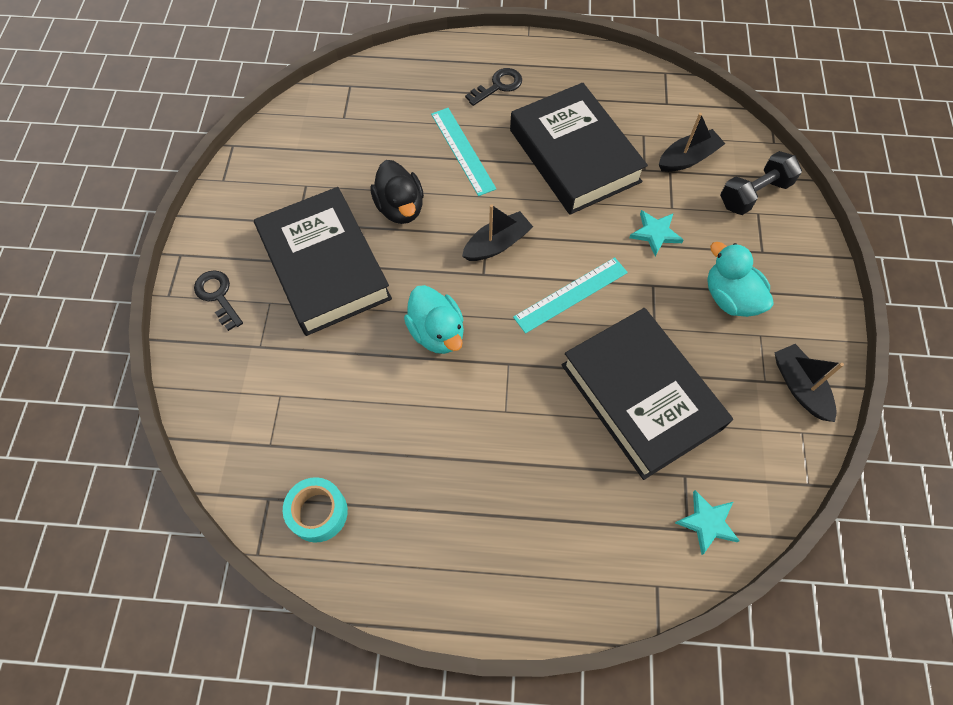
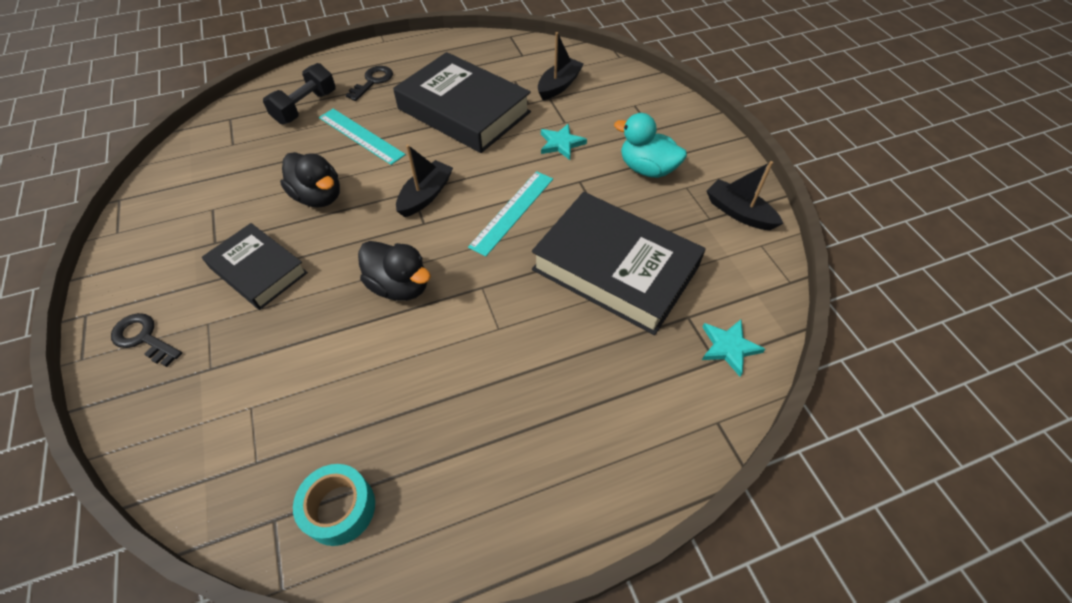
camera: 25 degrees left, 10 degrees down
black book [254,187,392,336] -> black book [202,223,308,310], size x0.59
turquoise duck [404,285,464,354] -> black duck [358,241,431,301]
black dumbbell [720,151,802,215] -> black dumbbell moved to [263,63,336,124]

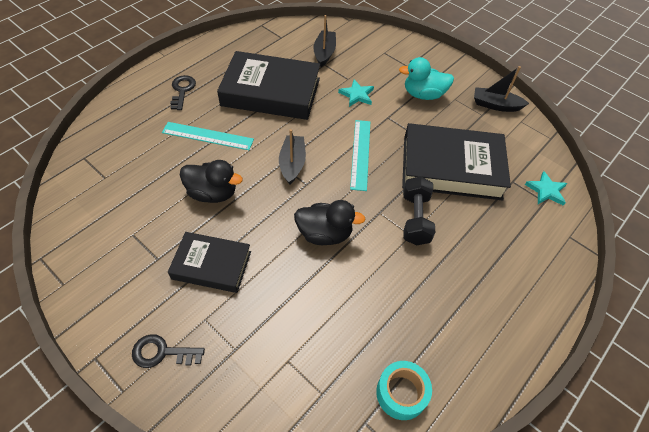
camera: 30 degrees left, 0 degrees up
black dumbbell [263,63,336,124] -> black dumbbell moved to [403,176,435,245]

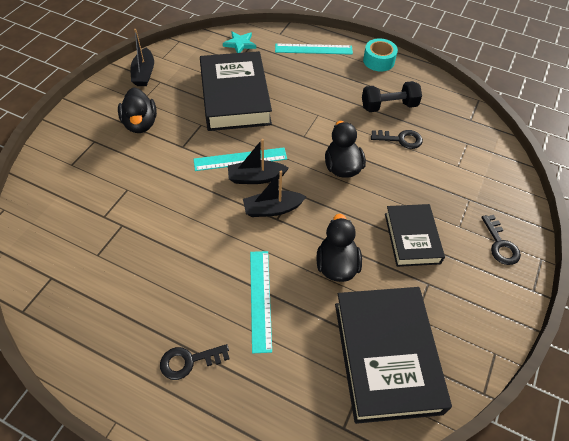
camera: 105 degrees left, 0 degrees up
black book [217,51,320,120] -> black book moved to [335,287,452,424]
black boat [313,15,336,67] -> black boat moved to [228,139,289,184]
turquoise star [338,79,374,107] -> none
turquoise tape [376,361,432,420] -> turquoise tape moved to [363,38,398,71]
turquoise duck [399,57,454,100] -> black duck [118,87,157,133]
black dumbbell [403,176,435,245] -> black dumbbell moved to [362,81,422,112]
none -> turquoise ruler [275,44,353,55]
none -> black key [371,130,423,149]

